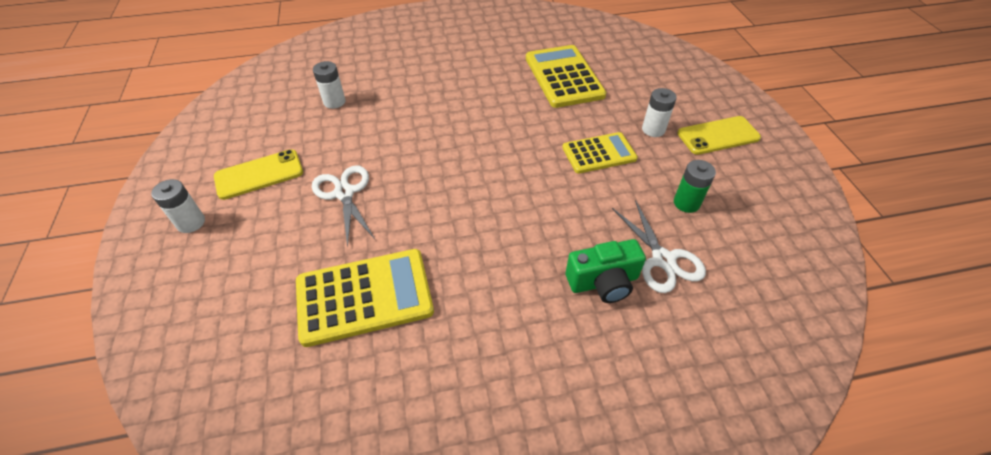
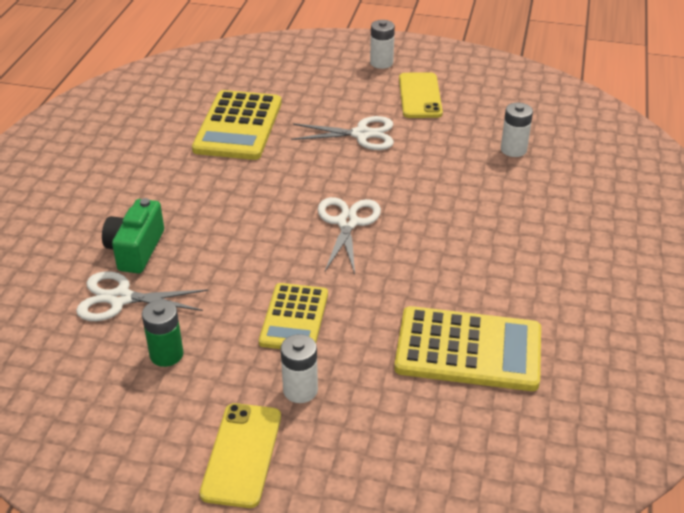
camera: 115 degrees right, 10 degrees down
none -> white scissors [318,197,381,274]

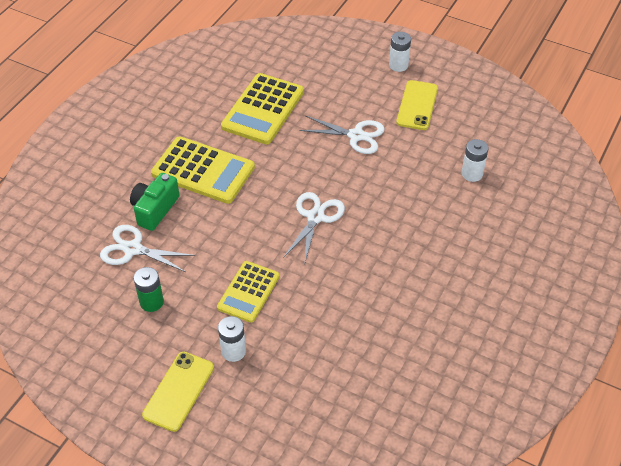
camera: 15 degrees right, 10 degrees up
yellow calculator [394,306,541,391] -> yellow calculator moved to [151,136,255,204]

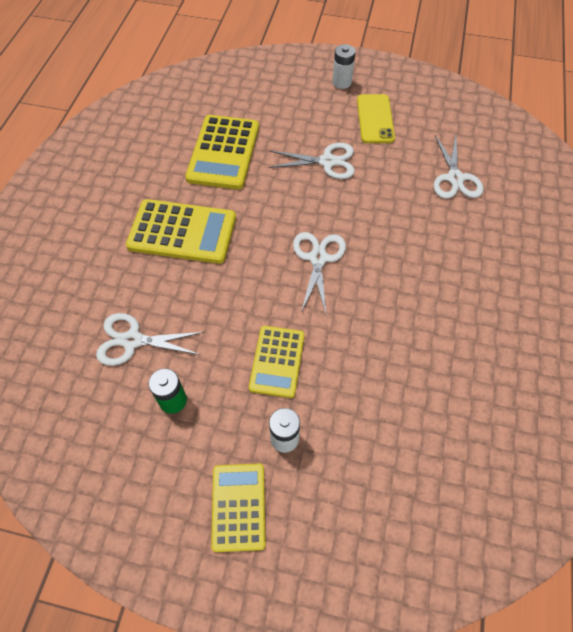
camera: 15 degrees left, 10 degrees up
green camera [130,173,180,231] -> none
yellow phone [142,352,214,432] -> yellow calculator [211,464,266,552]
white battery [462,139,489,182] -> white scissors [434,135,484,199]

